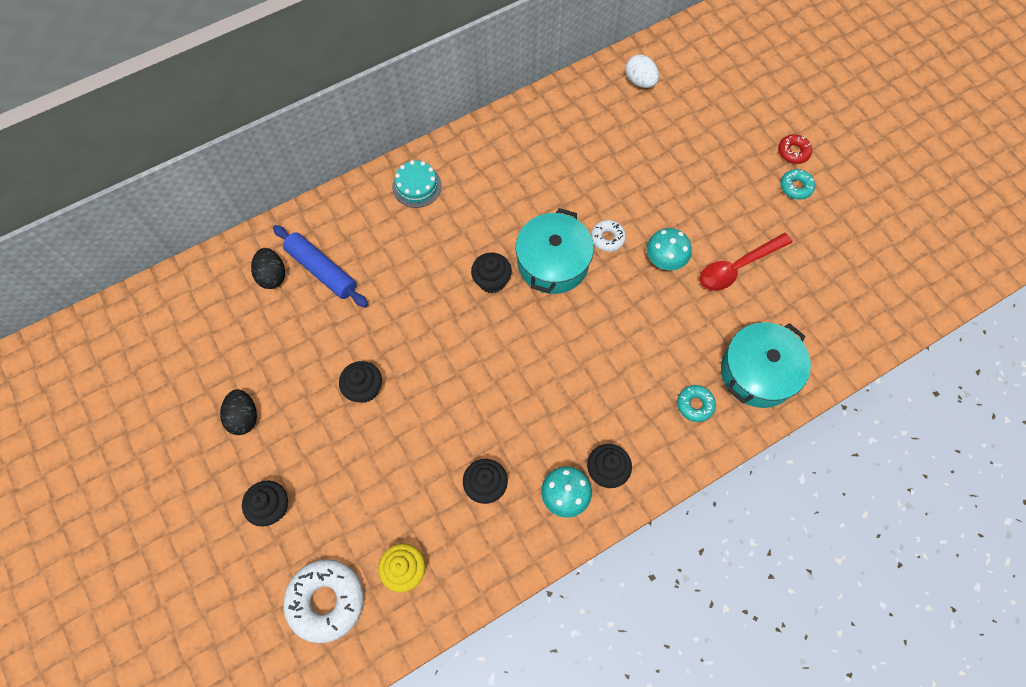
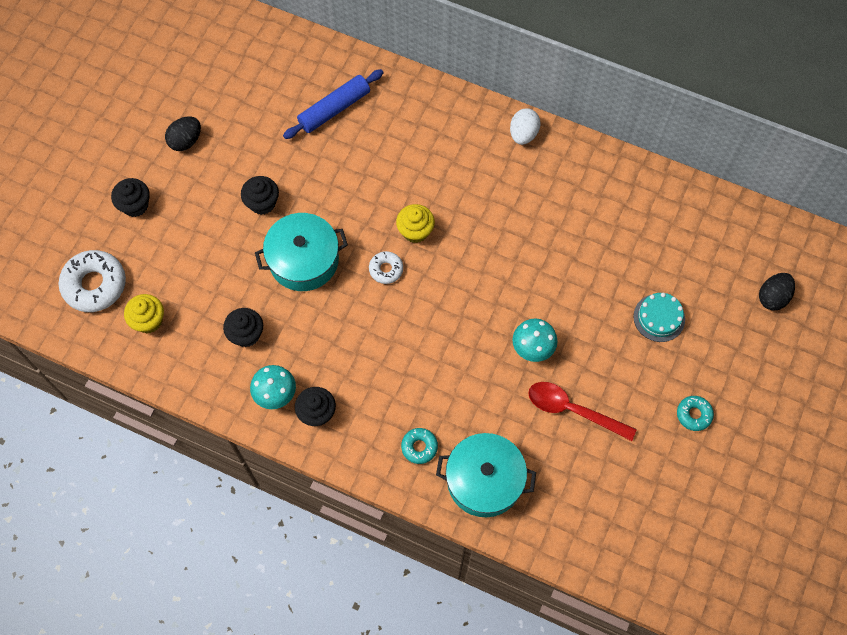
camera: 55 degrees right, 0 degrees up
black egg [251,248,285,289] -> black egg moved to [759,273,795,311]
blue rolling pin [273,225,368,307] -> blue rolling pin turned 45 degrees clockwise [283,69,383,139]
turquoise cake [392,160,442,208] -> turquoise cake moved to [633,292,685,342]
black cupcake [471,252,512,293] -> yellow cupcake [396,204,435,243]
turquoise pot [516,208,594,294] -> turquoise pot moved to [255,213,348,291]
white donut [591,220,626,252] -> white donut moved to [369,251,403,284]
white egg [625,55,659,88] -> white egg moved to [510,108,540,145]
red donut [778,134,812,164] -> none

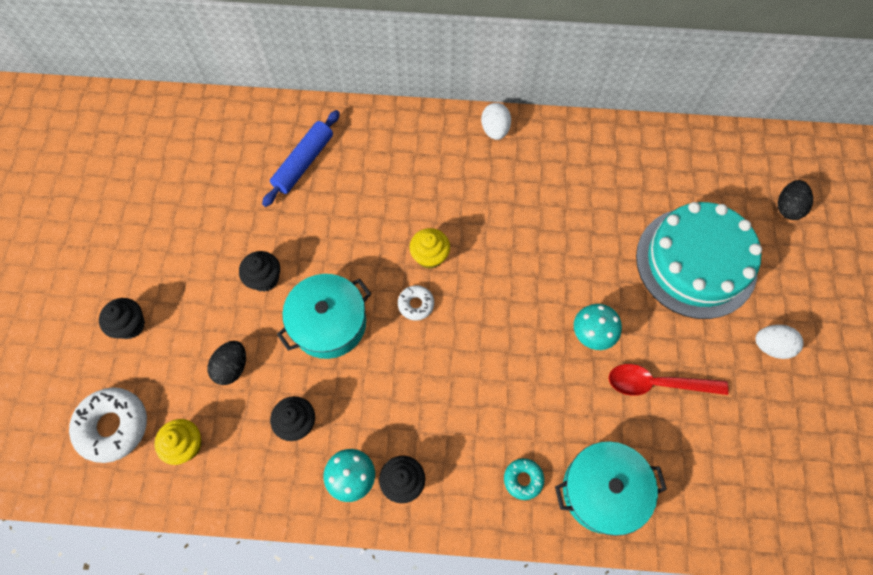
camera: 20 degrees left, 0 degrees up
black egg [165,117,201,151] -> black egg moved to [207,341,246,385]
turquoise cake [633,292,685,342] -> turquoise cake [636,202,762,319], size x2.28
turquoise donut [677,396,714,431] -> white egg [755,325,803,359]

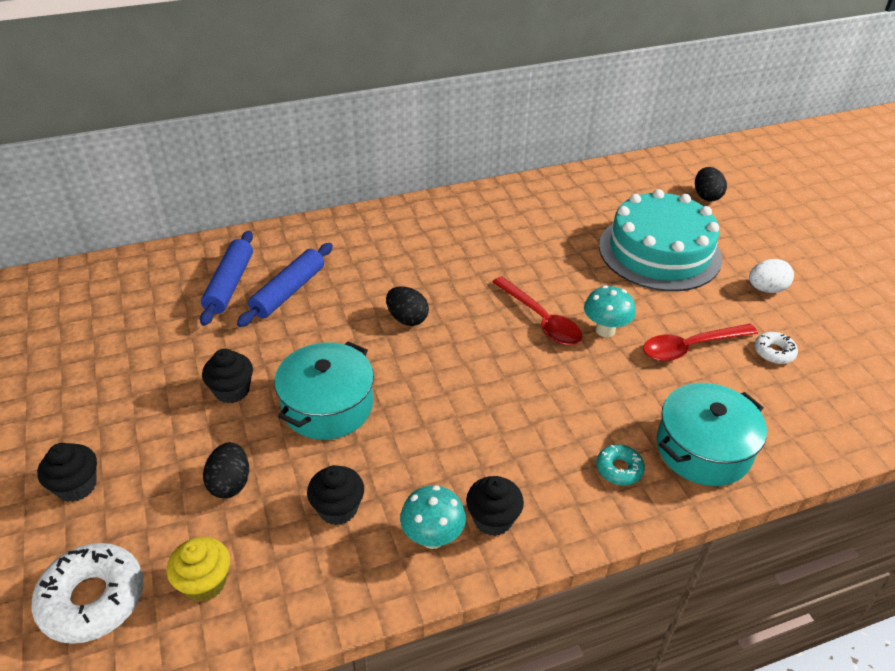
camera: 25 degrees left, 25 degrees down
white donut [398,285,434,321] -> white donut moved to [755,332,798,364]
yellow cupcake [409,228,450,269] -> black egg [386,286,429,326]
white egg [481,103,511,140] -> none
none -> blue rolling pin [237,243,333,327]
none -> red spoon [492,276,582,345]

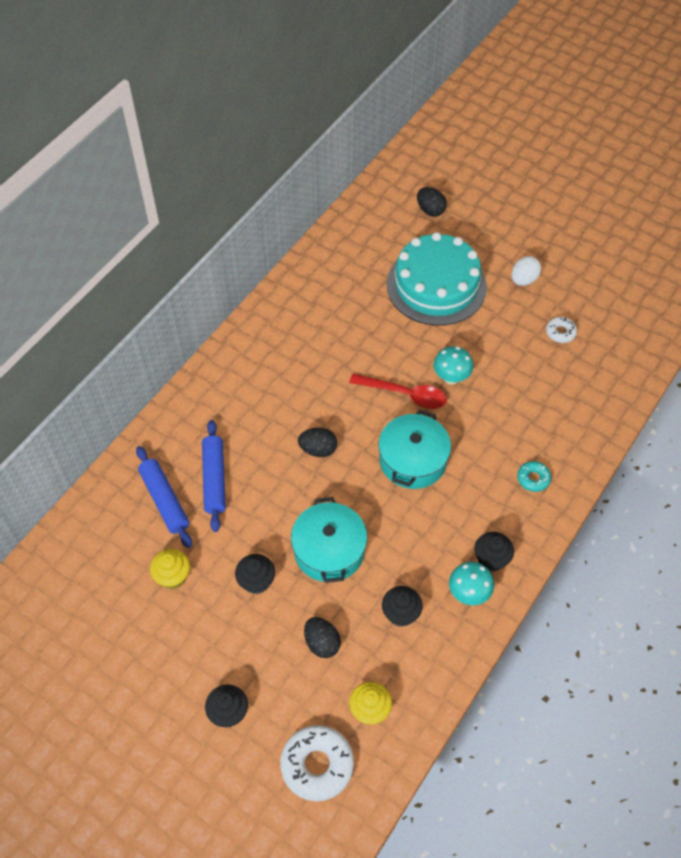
camera: 35 degrees left, 15 degrees up
red spoon [643,324,758,361] -> none
turquoise pot [657,383,767,486] -> turquoise pot moved to [378,410,451,489]
none -> yellow cupcake [150,549,190,589]

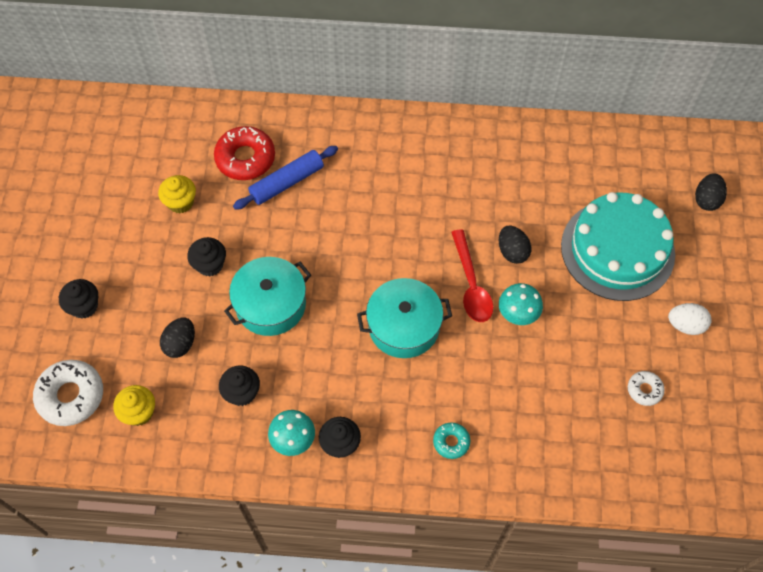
camera: 60 degrees right, 5 degrees up
blue rolling pin [136,446,192,548] -> red donut [214,126,275,180]
black egg [298,428,337,457] -> black egg moved to [499,226,531,264]

